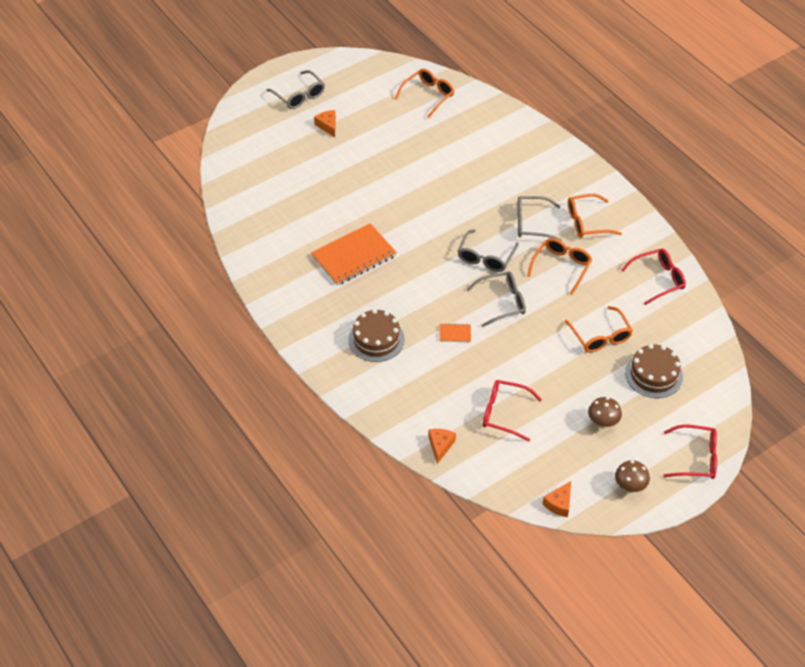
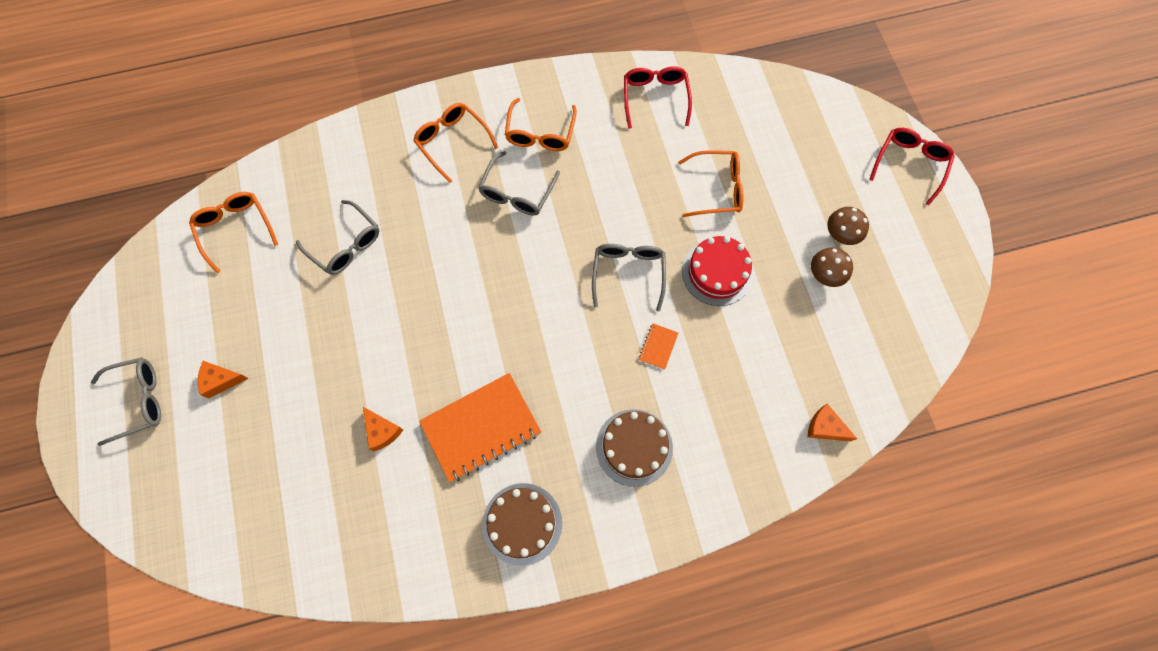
camera: 70 degrees left, 20 degrees up
orange notebook [311,223,397,286] -> orange notebook turned 75 degrees clockwise [419,373,541,482]
grey glasses [458,229,519,272] -> grey glasses moved to [296,200,379,275]
red glasses [483,380,542,441] -> none
orange glasses [527,238,592,295] -> orange glasses moved to [413,103,498,183]
orange cheese [543,481,571,517] -> orange cheese moved to [363,407,403,451]
brown mushroom [615,460,650,493] -> brown mushroom moved to [811,247,853,287]
brown cake [625,344,683,398] -> brown cake moved to [483,483,562,566]
none -> red cake [682,236,753,306]

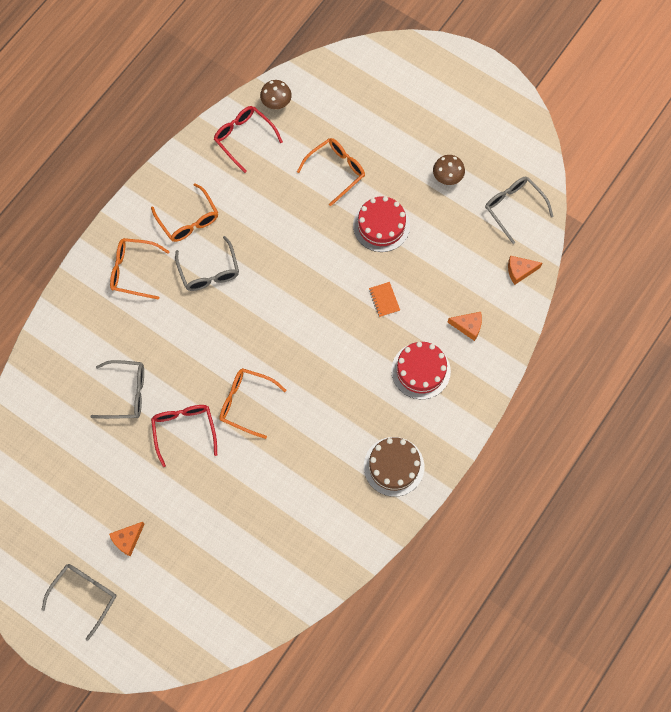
camera: 40 degrees left, 0 degrees up
orange glasses [189,192,278,273] -> orange glasses moved to [219,368,286,439]
orange cheese [363,407,403,451] -> orange cheese moved to [447,312,482,341]
orange notebook [419,373,541,482] -> none
grey glasses [592,244,666,311] -> grey glasses moved to [485,176,554,244]
brown cake [596,409,673,487] -> red cake [391,342,451,399]
brown mushroom [827,207,869,245] -> brown mushroom moved to [260,80,292,109]
red glasses [869,128,955,206] -> red glasses moved to [151,405,217,467]

